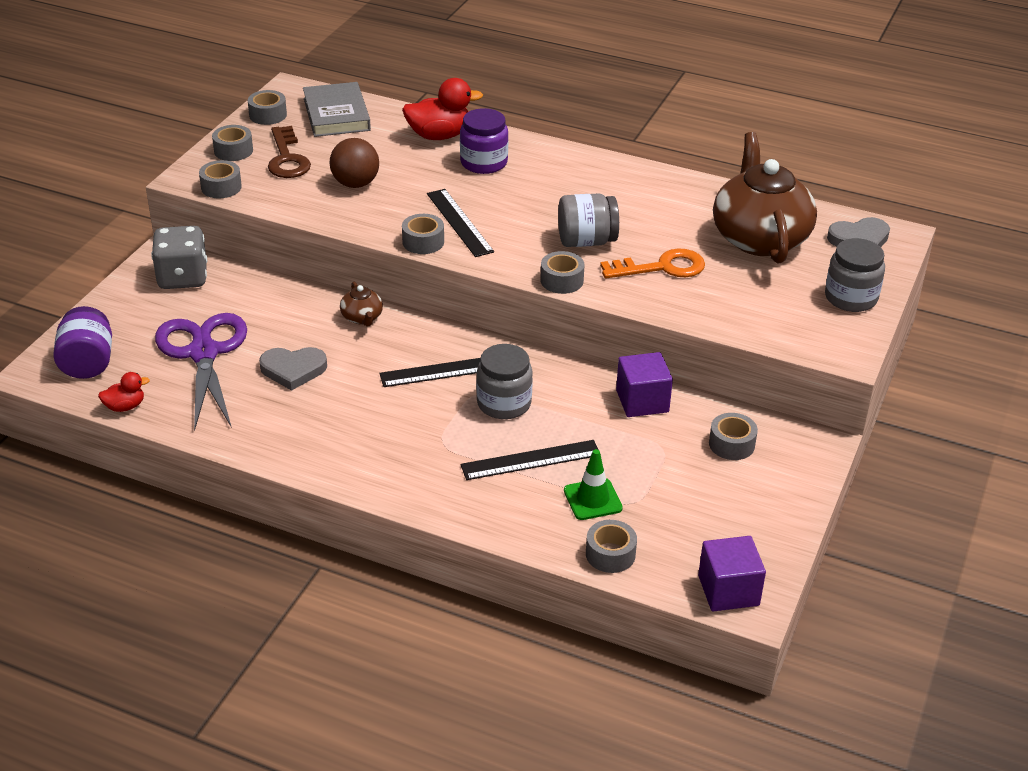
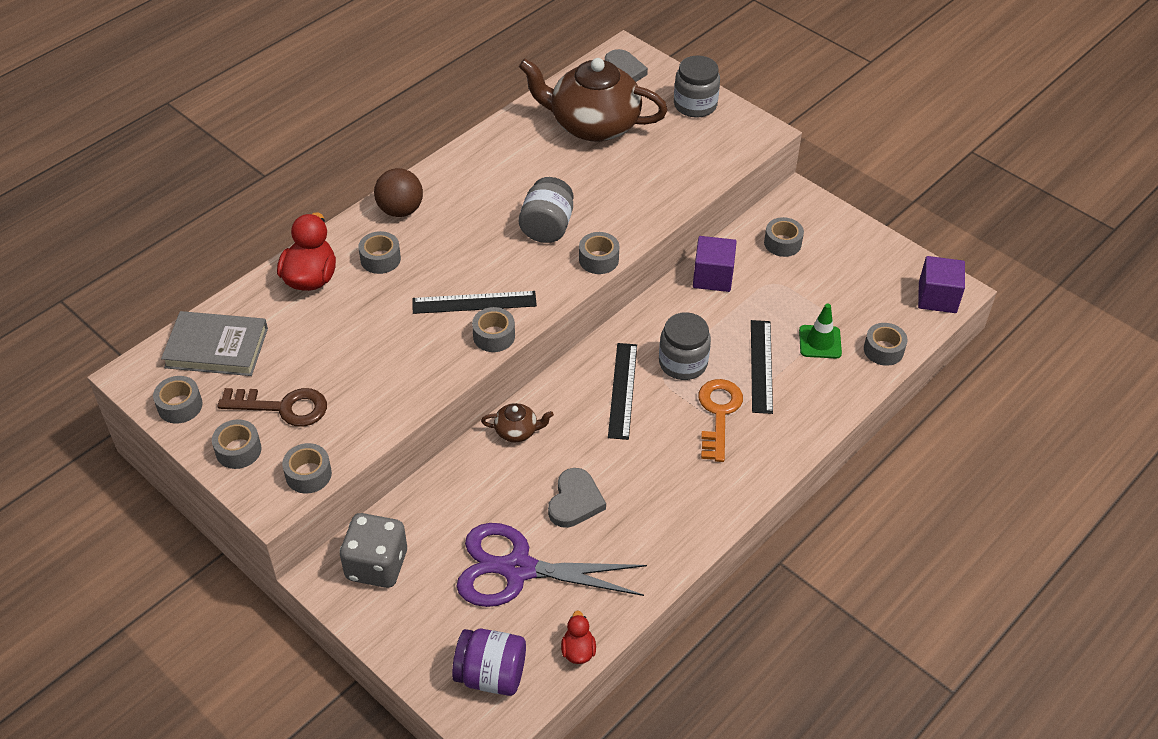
camera: 70 degrees left, 10 degrees up
brown ball [330,138,379,188] -> brown ball moved to [374,168,423,217]
purple jar [460,108,508,174] -> grey tape [358,231,401,274]
orange key [600,248,705,278] -> orange key moved to [698,379,743,462]

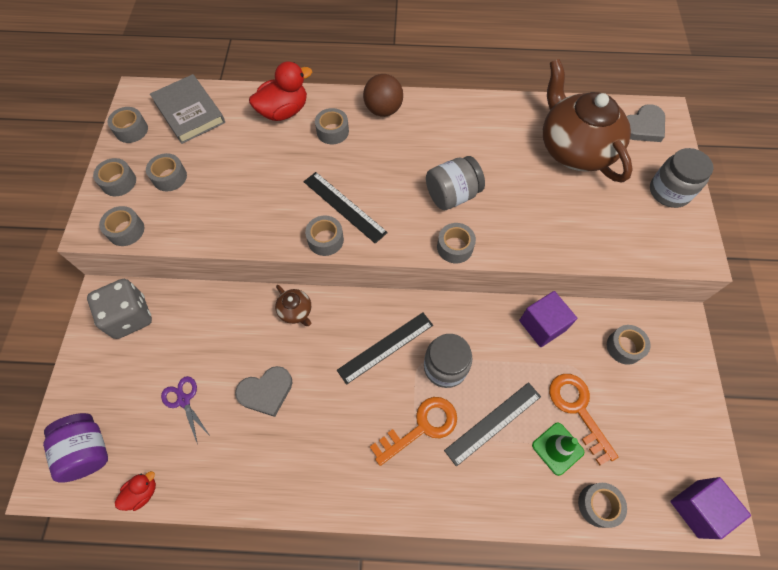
camera: 50 degrees right, 15 degrees up
brown key [217,388,327,427] -> grey tape [146,153,187,191]
purple scissors [456,523,647,607] -> purple scissors [161,376,210,445], size x0.45
none -> orange key [549,374,619,466]

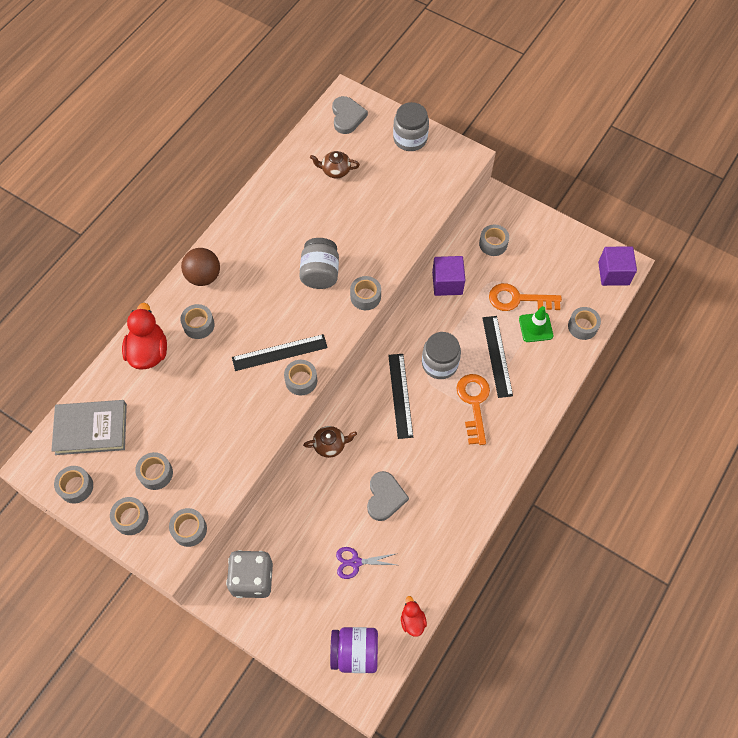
camera: 60 degrees left, 0 degrees up
brown teapot [543,59,633,183] -> brown teapot [310,151,360,179], size x0.42

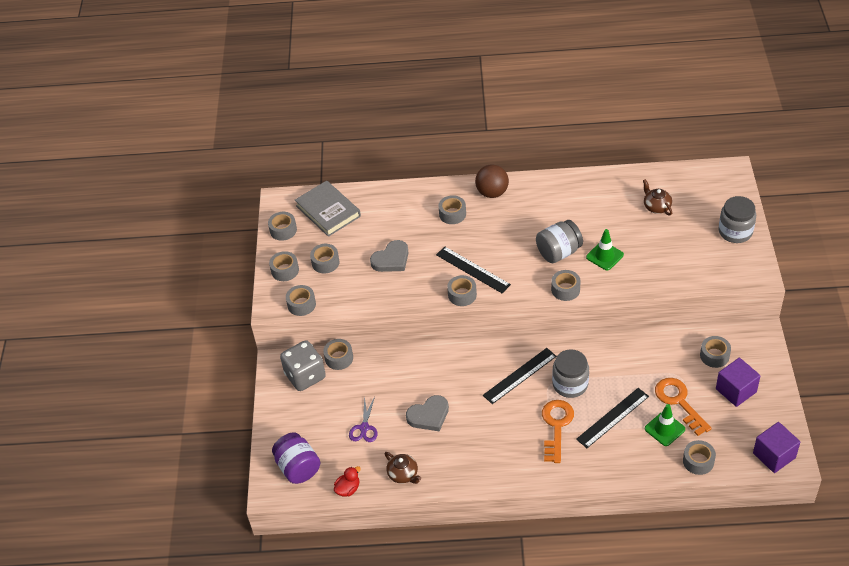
camera: 60 degrees right, 15 degrees down
red duck [122,303,167,370] -> none
brown teapot [303,426,357,458] -> brown teapot moved to [385,452,421,484]
grey heart [332,96,368,134] -> grey heart moved to [370,240,409,272]
purple scissors [336,547,398,579] -> purple scissors turned 135 degrees counterclockwise [349,396,378,442]
purple cube [432,256,465,296] -> purple cube moved to [716,358,760,407]
orange key [457,374,490,445] -> orange key turned 45 degrees counterclockwise [542,400,574,463]
none -> grey tape [323,339,353,370]
none -> green traffic cone [586,229,624,271]

